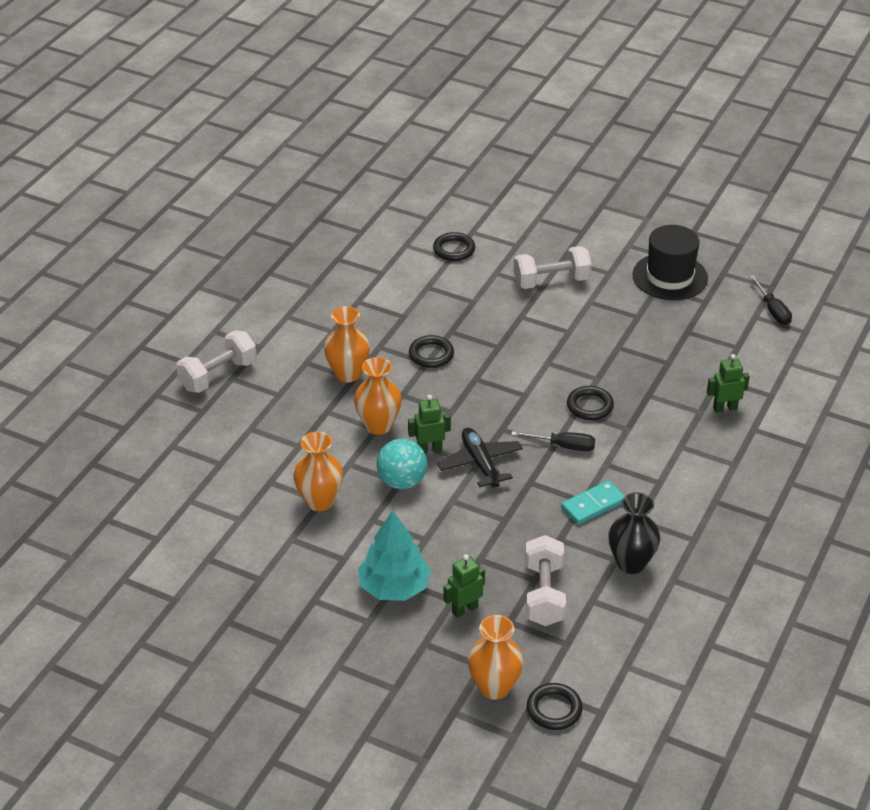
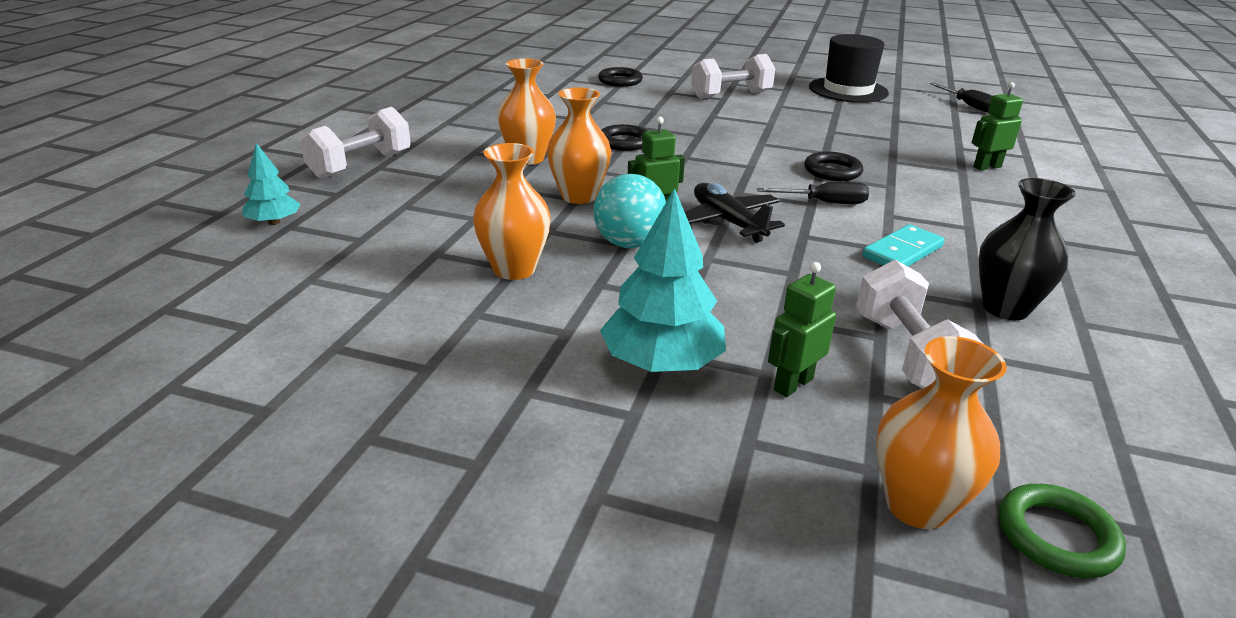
camera: 10 degrees left, 10 degrees down
black ring [527,683,583,730] -> green ring [999,484,1126,578]
none -> turquoise tree [242,143,301,225]

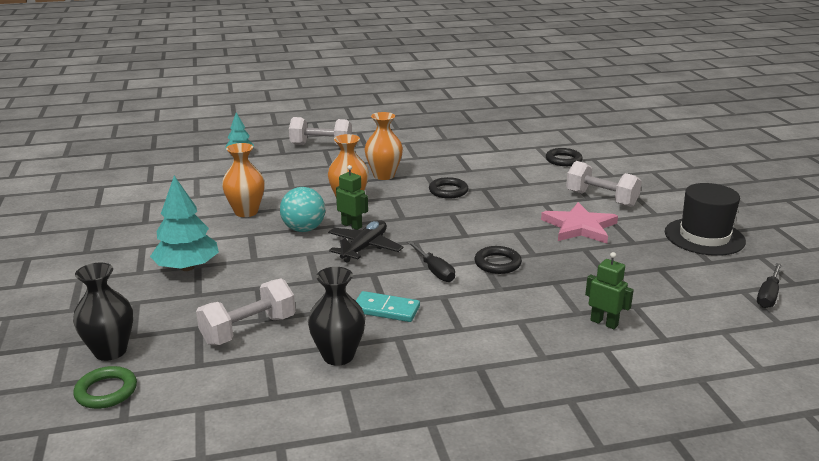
camera: 60 degrees right, 5 degrees down
green robot [768,262,836,397] -> none
orange vase [877,336,1007,529] -> black vase [73,263,133,361]
none -> pink star [541,202,618,243]

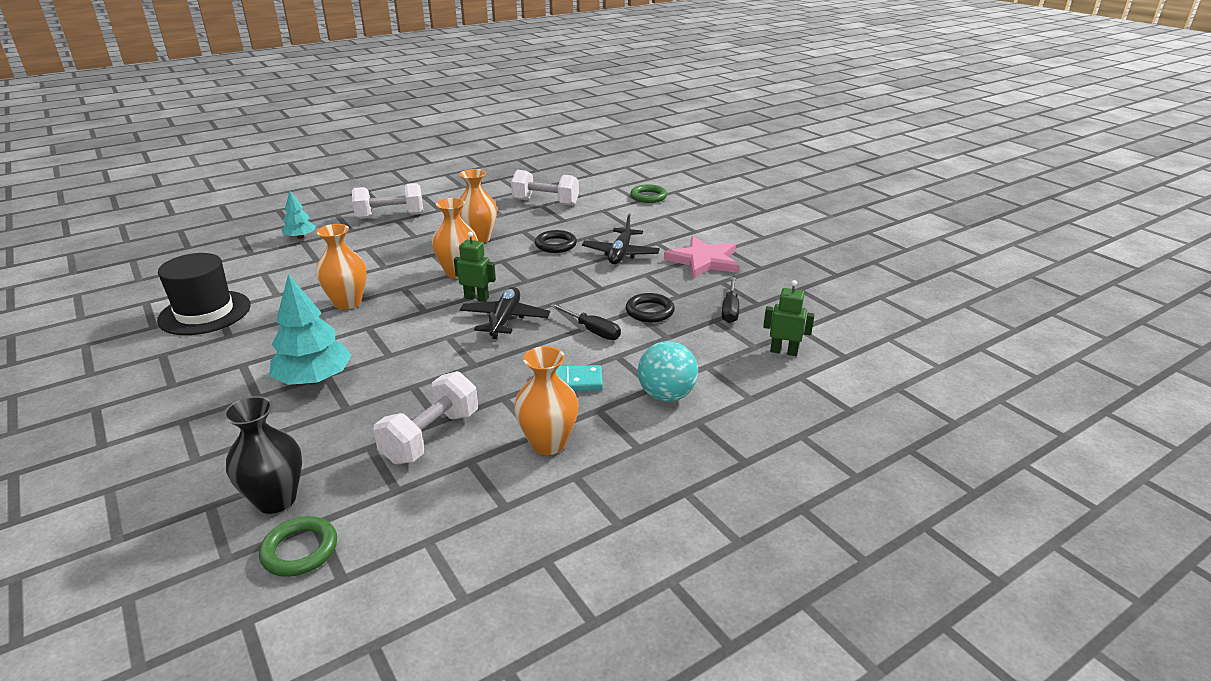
camera: 20 degrees left, 5 degrees up
turquoise ball [280,187,325,232] -> turquoise ball moved to [638,341,698,402]
black vase [308,267,365,366] -> orange vase [514,346,579,455]
black ring [546,148,583,166] -> green ring [630,184,667,203]
white dumbbell [566,161,642,207] -> white dumbbell moved to [511,170,579,206]
black hat [665,183,746,256] -> black hat moved to [157,253,251,335]
black screwdriver [757,263,782,308] -> black screwdriver moved to [722,277,739,323]
none -> black plane [582,214,660,264]

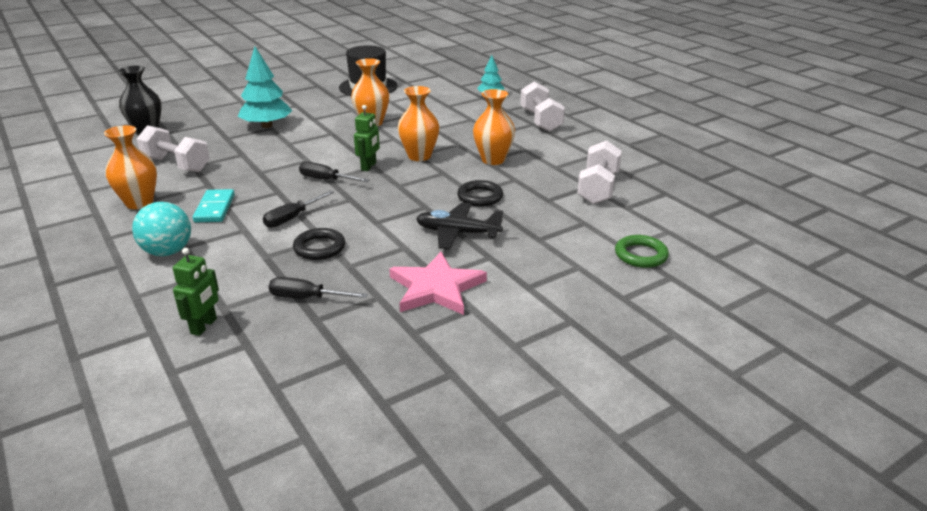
camera: 90 degrees right, 0 degrees up
green ring [259,516,337,577] -> none
black plane [460,287,550,339] -> black screwdriver [299,162,369,182]

